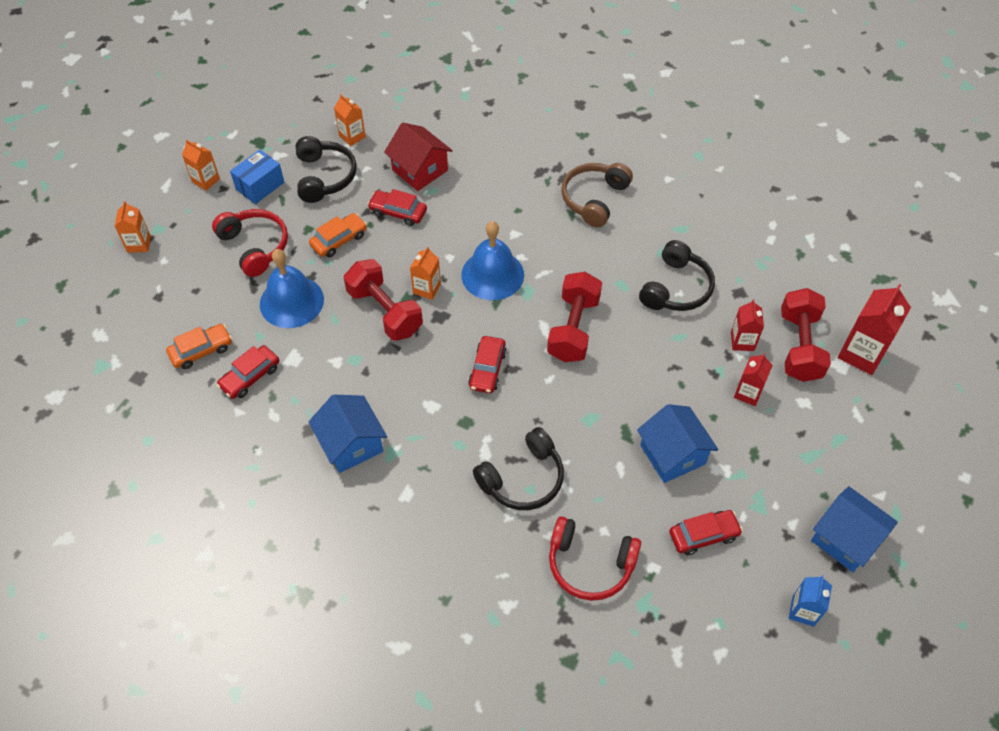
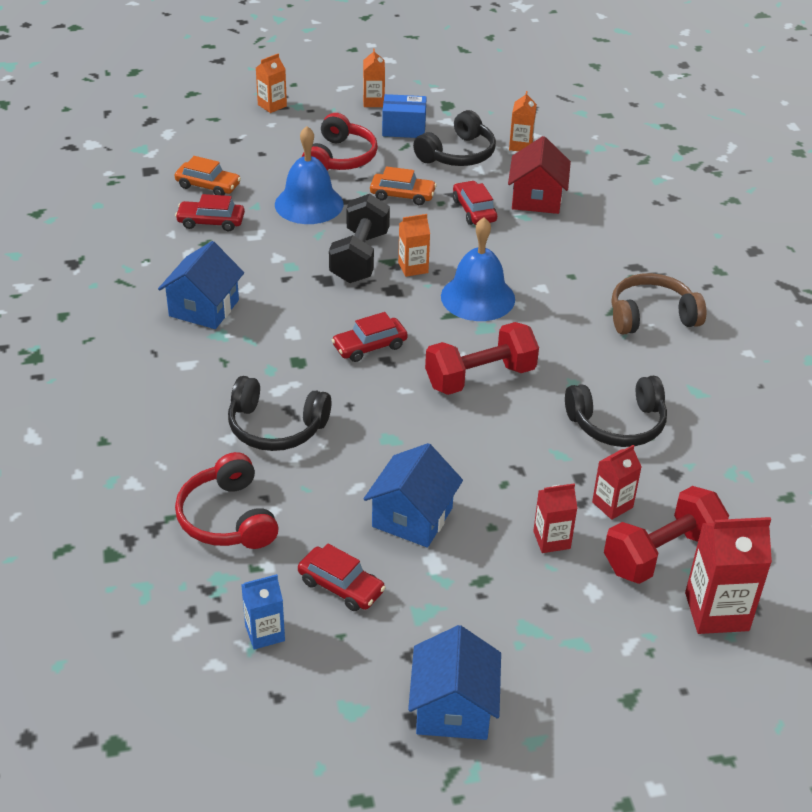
camera: 50 degrees right, 15 degrees down
red dumbbell [344,259,423,341] -> black dumbbell [329,194,390,283]
blue carton [789,575,832,627] -> blue carton moved to [241,574,285,650]

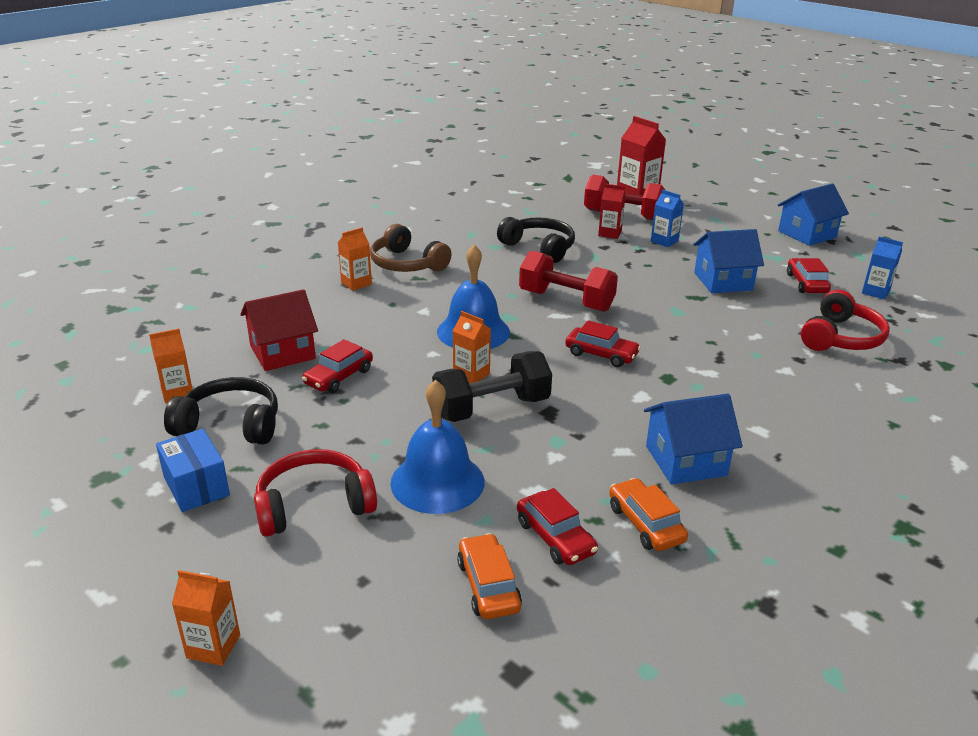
camera: 125 degrees left, 10 degrees down
black headphones [228,376,331,451] -> none
orange carton [363,48,385,107] -> orange carton moved to [338,228,372,291]
orange car [370,166,437,205] -> orange car moved to [609,478,688,551]
red carton [533,483,577,553] -> blue carton [651,189,684,247]

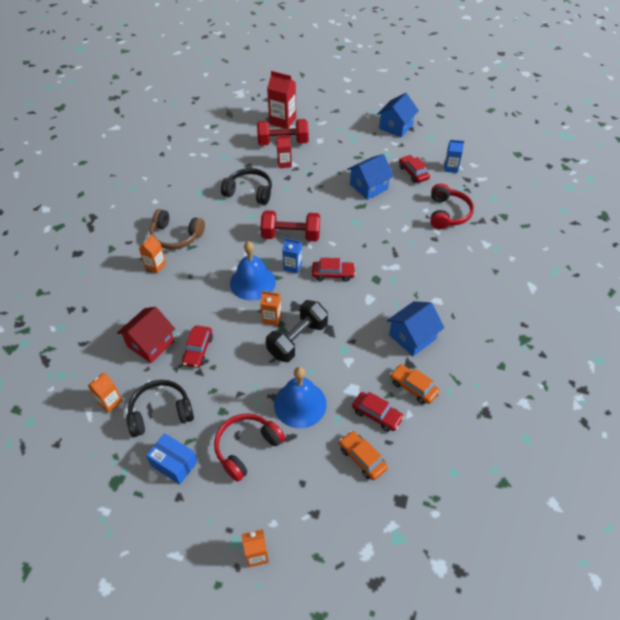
camera: 25 degrees left, 20 degrees up
blue carton [651,189,684,247] -> blue carton moved to [282,238,302,273]

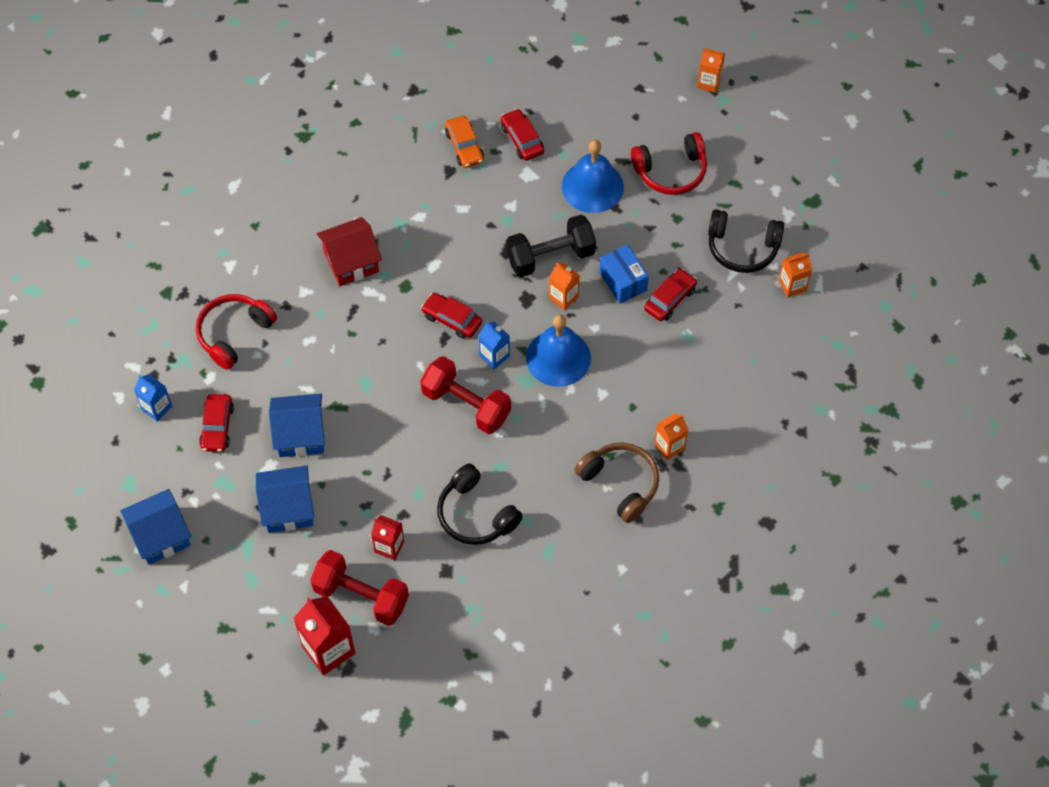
camera: 150 degrees left, 10 degrees up
red house [117,307,175,363] -> red house moved to [317,217,382,286]
blue box [146,433,197,485] -> blue box moved to [599,245,649,303]
orange car [339,431,388,480] -> none
blue house [387,301,445,356] -> blue house moved to [256,465,314,533]

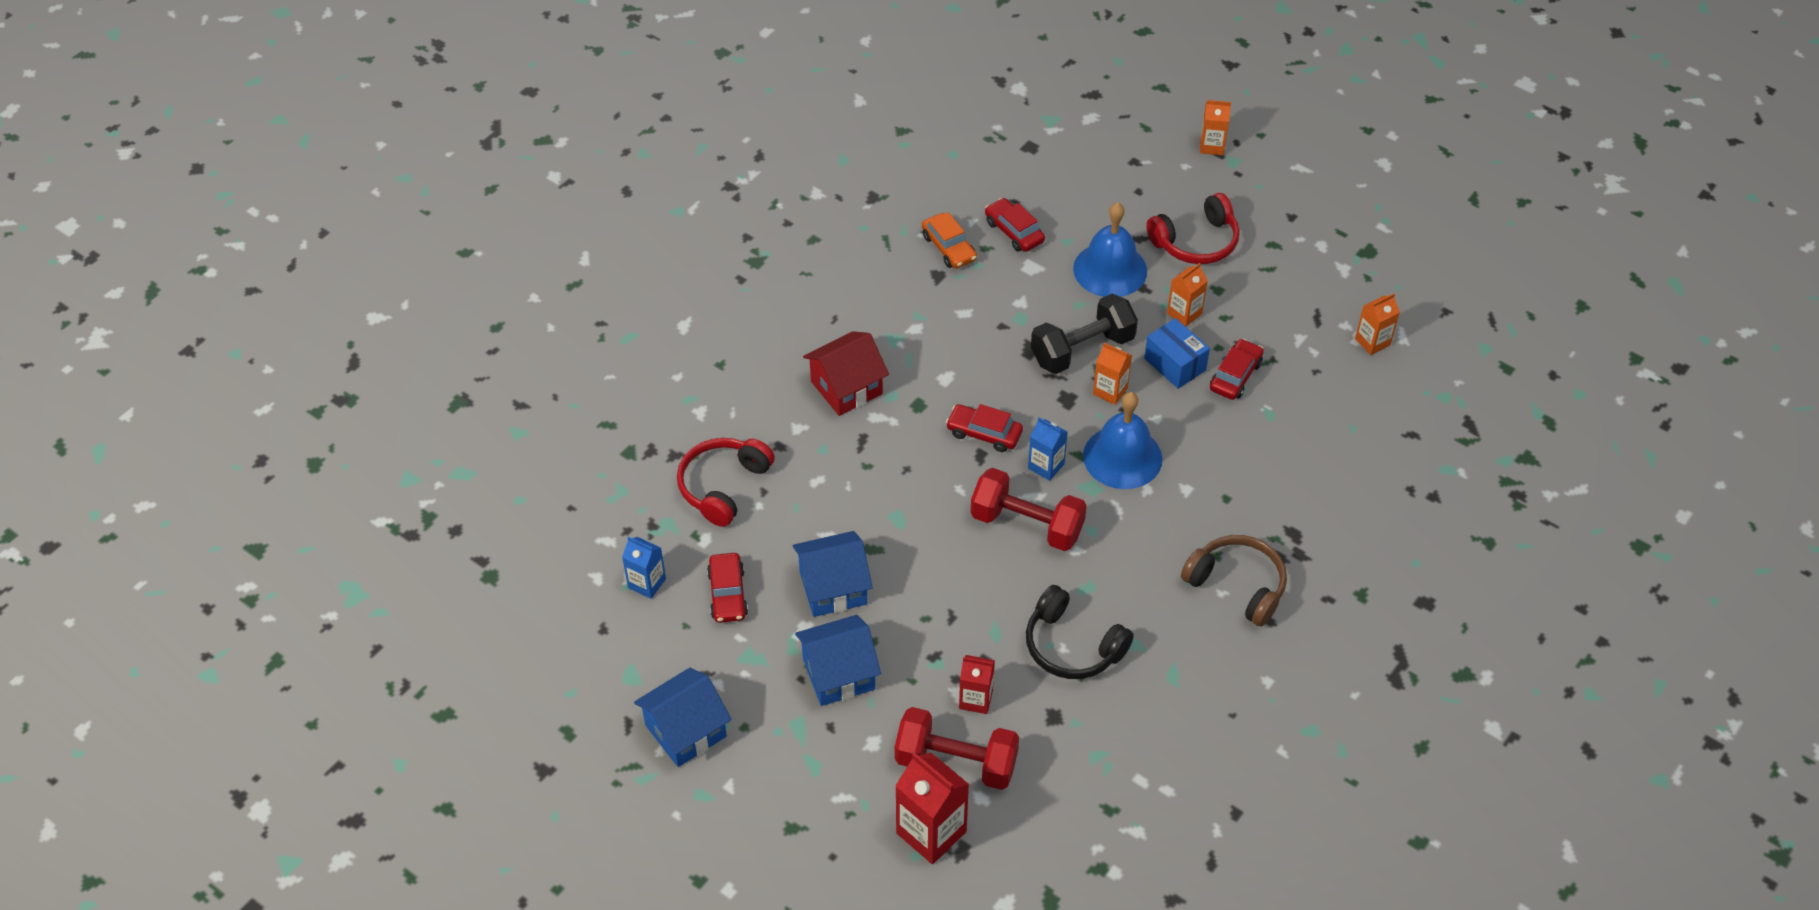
camera: 10 degrees left, 10 degrees down
orange carton [654,413,689,460] -> orange carton moved to [1167,263,1208,327]
black headphones [708,209,784,273] -> none

